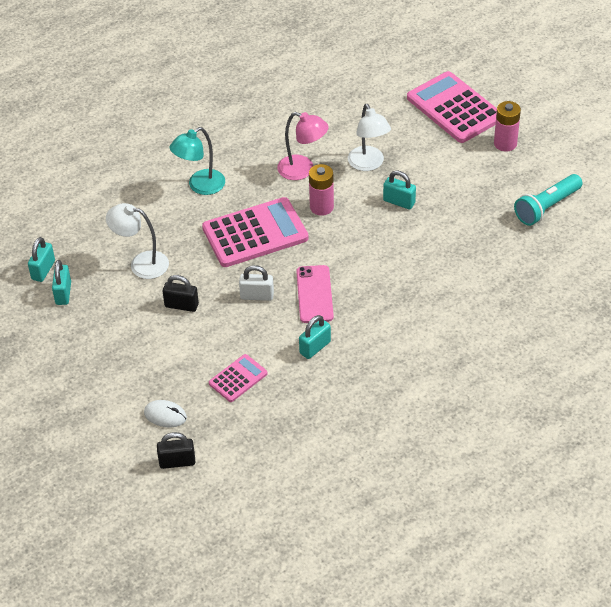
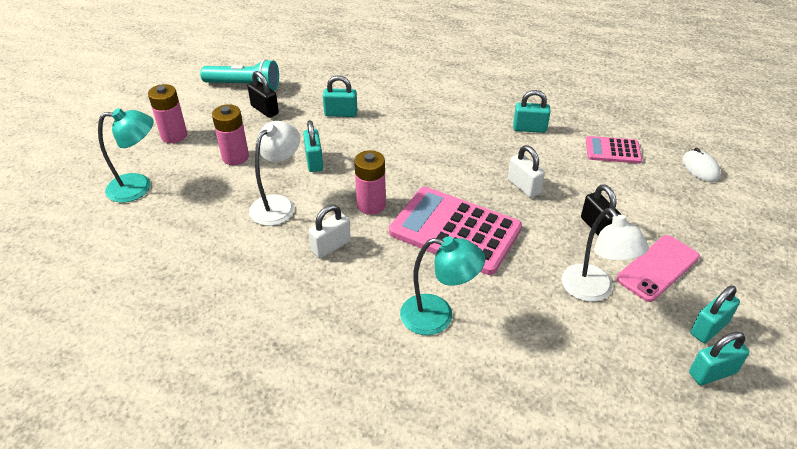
camera: 130 degrees left, 5 degrees down
black padlock [157,432,195,469] -> black padlock moved to [248,71,279,118]
pink lamp [277,112,329,180] -> white padlock [309,205,351,258]
pink phone [296,265,334,323] -> pink phone moved to [616,235,700,302]
pink calculator [407,71,497,143] -> turquoise lamp [98,108,154,203]
none -> pink battery [212,104,249,165]
none -> turquoise padlock [323,75,357,117]

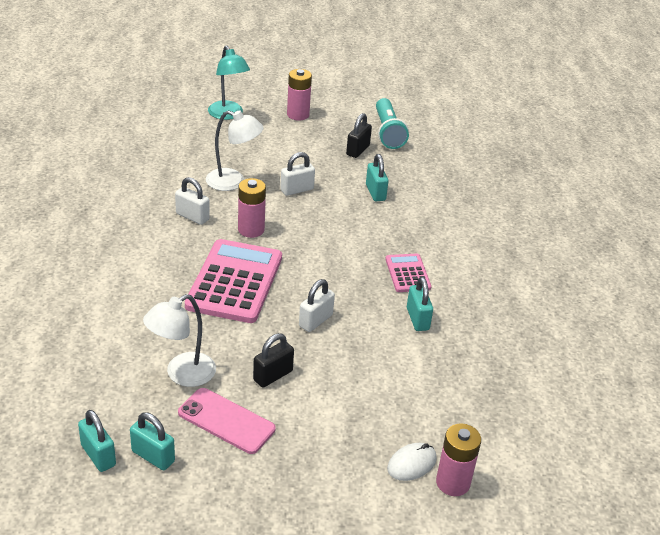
camera: 70 degrees right, 5 degrees down
pink battery [212,104,249,165] -> pink battery moved to [436,423,481,496]
turquoise padlock [303,120,323,172] -> white padlock [280,152,315,196]
turquoise lamp [400,236,485,335] -> none
pink calculator [586,136,642,164] -> pink calculator moved to [385,253,431,292]

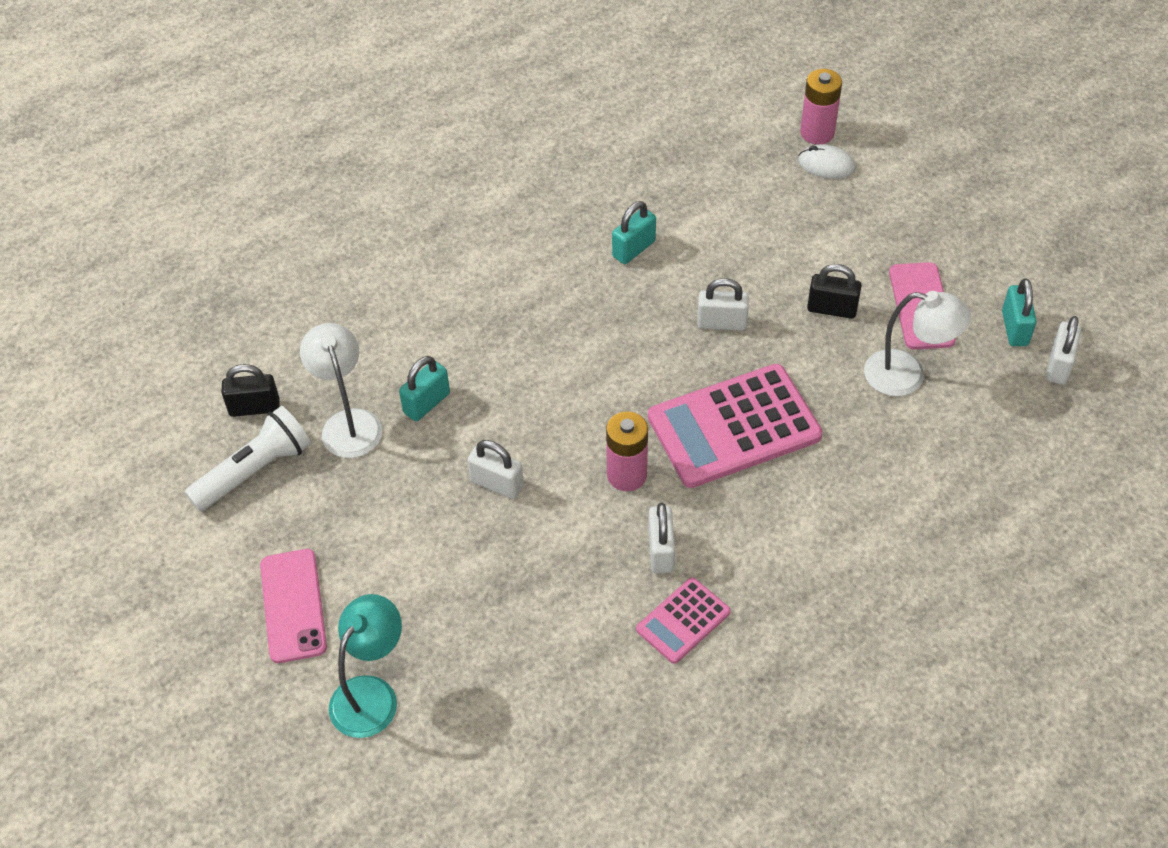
camera: 120 degrees left, 15 degrees up
turquoise padlock [78,410,116,472] -> white padlock [1046,316,1081,385]
white lamp [206,110,264,191] -> white lamp moved to [300,323,382,458]
pink battery [287,69,312,121] -> pink phone [260,549,327,663]
black padlock [346,113,372,158] -> black padlock moved to [222,364,279,417]
turquoise flashlight [376,98,409,149] -> white flashlight [185,406,311,511]
pink calculator [385,253,431,292] -> pink calculator moved to [636,577,731,664]

